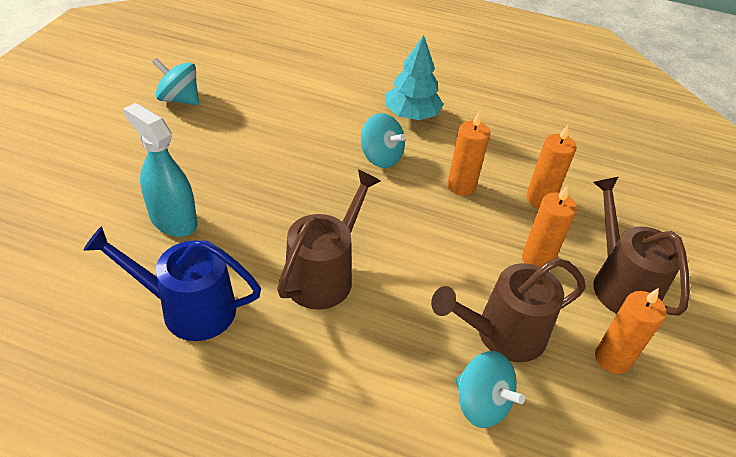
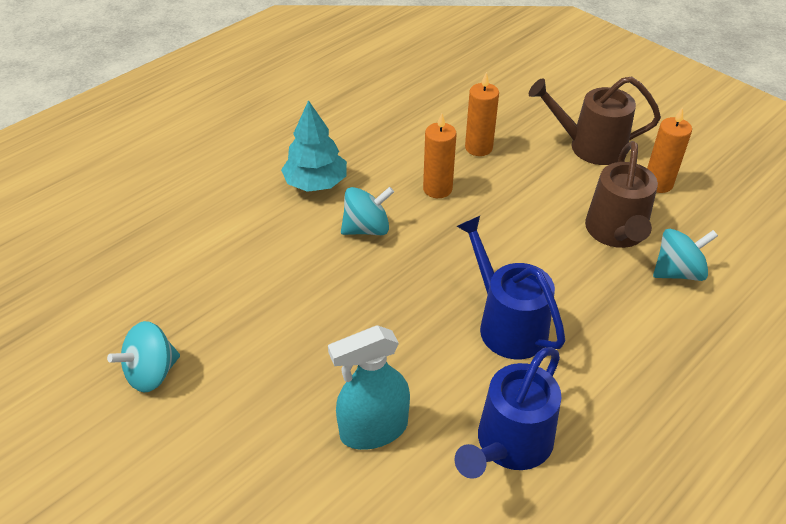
camera: 60 degrees left, 0 degrees up
brown watering can [277,170,380,309] -> blue watering can [456,216,565,359]
orange candle [522,185,577,267] -> none

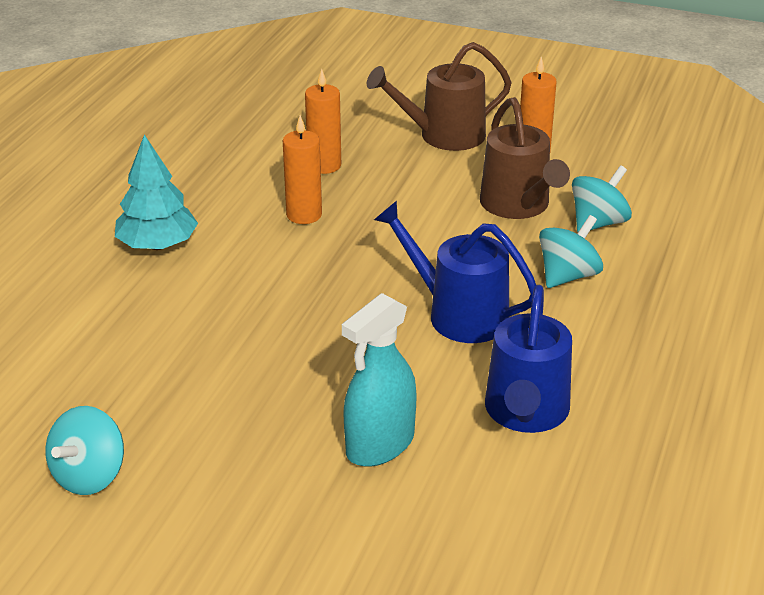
camera: 25 degrees left, 10 degrees down
turquoise spinning top [341,187,394,235] -> turquoise spinning top moved to [539,215,603,288]

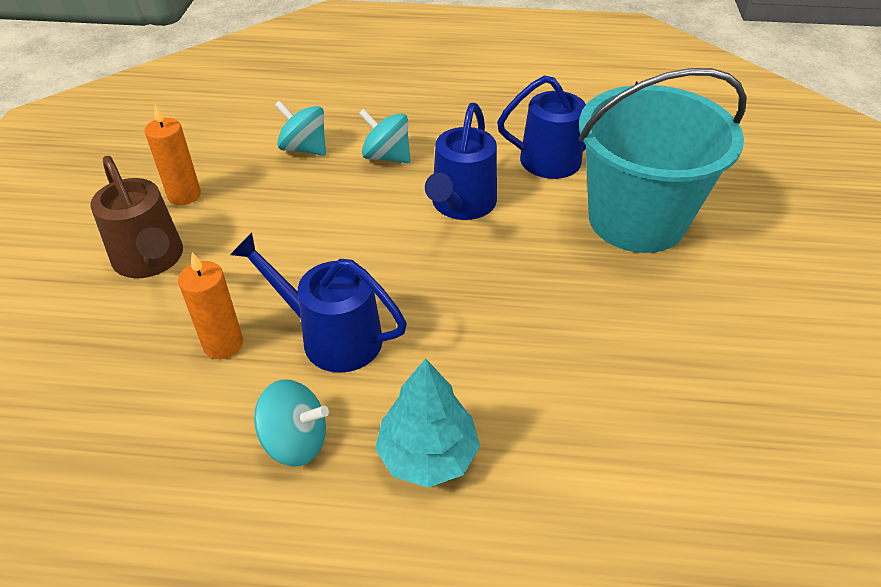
camera: 105 degrees left, 10 degrees up
turquoise spinning top [45,406,124,495] -> turquoise spinning top moved to [254,379,329,467]
orange candle [283,115,322,224] -> blue watering can [230,232,407,373]
turquoise spray bottle [342,293,417,467] -> turquoise bucket [579,68,747,253]
brown watering can [480,97,570,219] -> none

